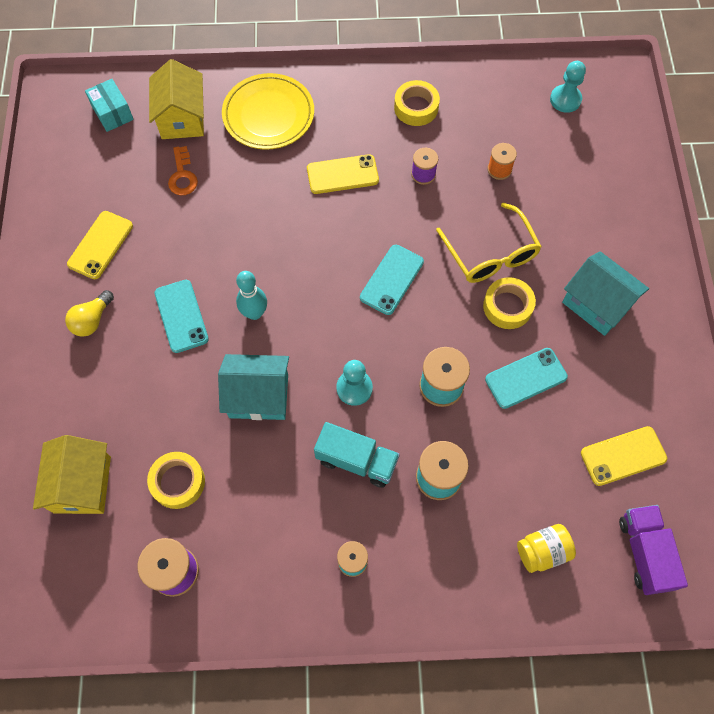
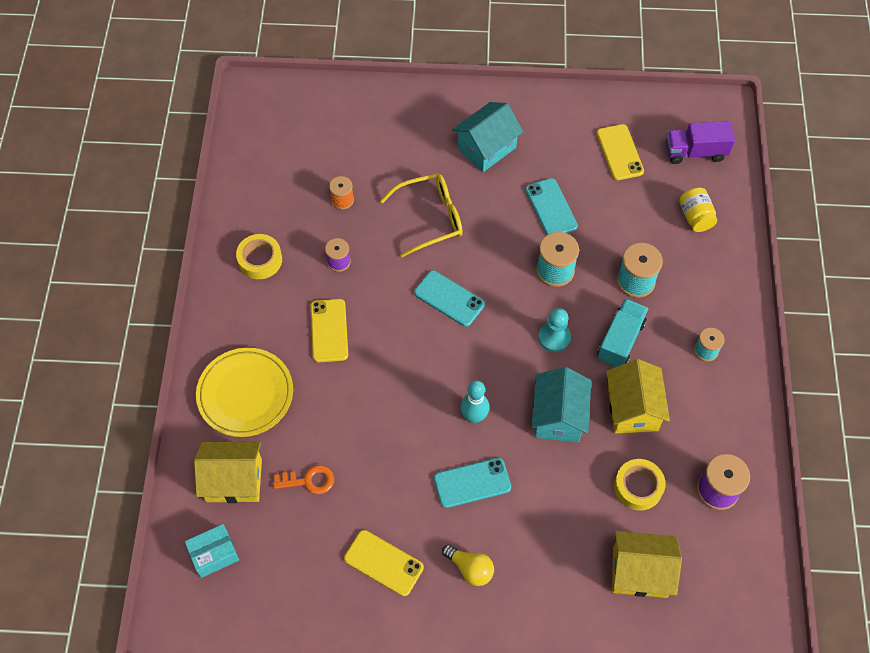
camera: 85 degrees left, 5 degrees down
yellow tape [483,277,536,329] -> none
turquoise pawn [550,61,586,113] -> none
none -> yellow house [606,359,670,434]

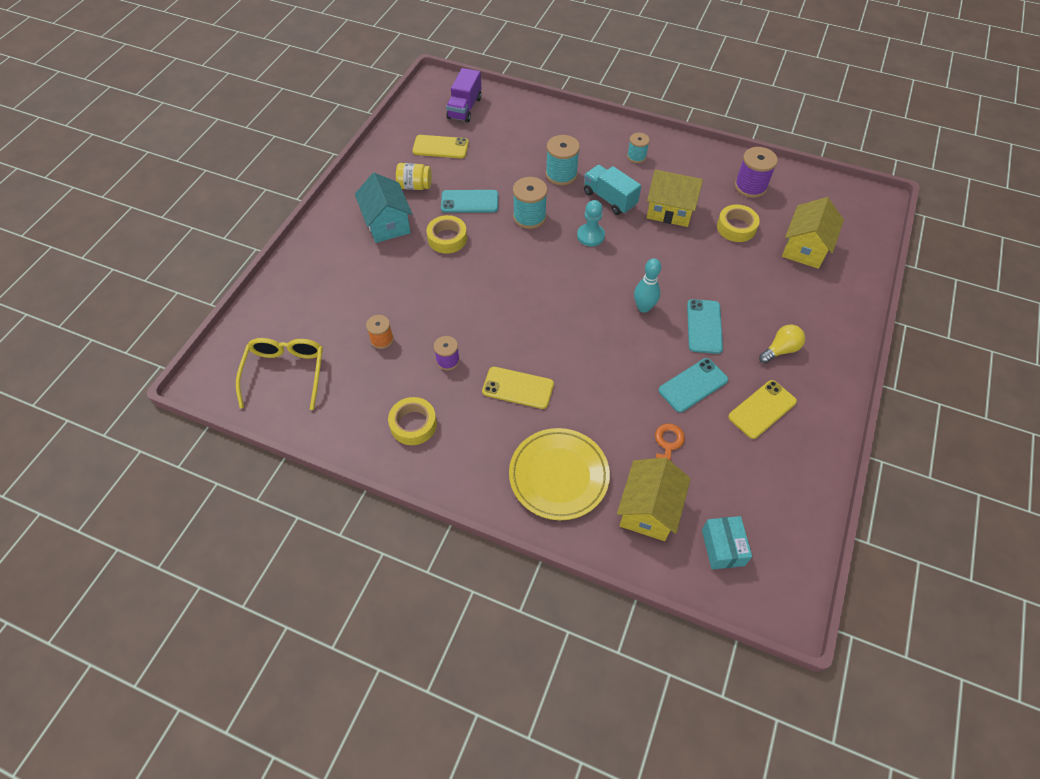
camera: 70 degrees left, 5 degrees down
yellow glasses [380,173,463,257] -> yellow glasses moved to [236,338,323,410]
turquoise phone [414,270,485,327] -> turquoise phone moved to [659,358,728,412]
turquoise house [531,367,591,442] -> none
yellow jar [679,187,717,232] -> yellow jar moved to [396,163,432,190]
none -> yellow tape [426,215,467,254]

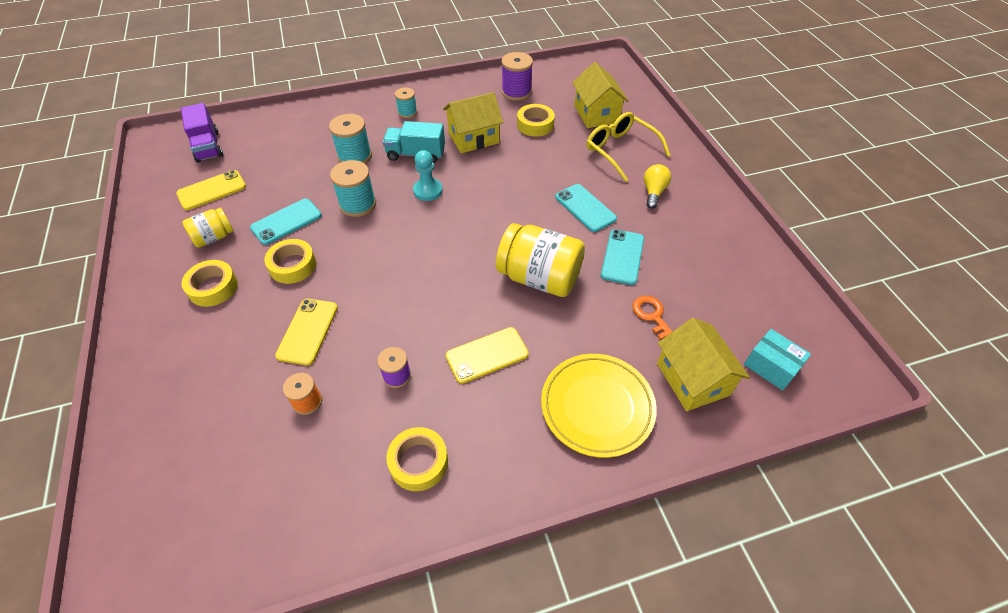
camera: 40 degrees left, 5 degrees down
yellow glasses [236,338,323,410] -> yellow glasses moved to [587,112,671,182]
turquoise house [355,173,412,243] -> yellow tape [182,260,238,307]
turquoise bowling pin [634,258,661,313] -> none
yellow phone [728,380,797,439] -> yellow phone moved to [275,299,338,365]
none -> yellow jar [496,223,585,297]

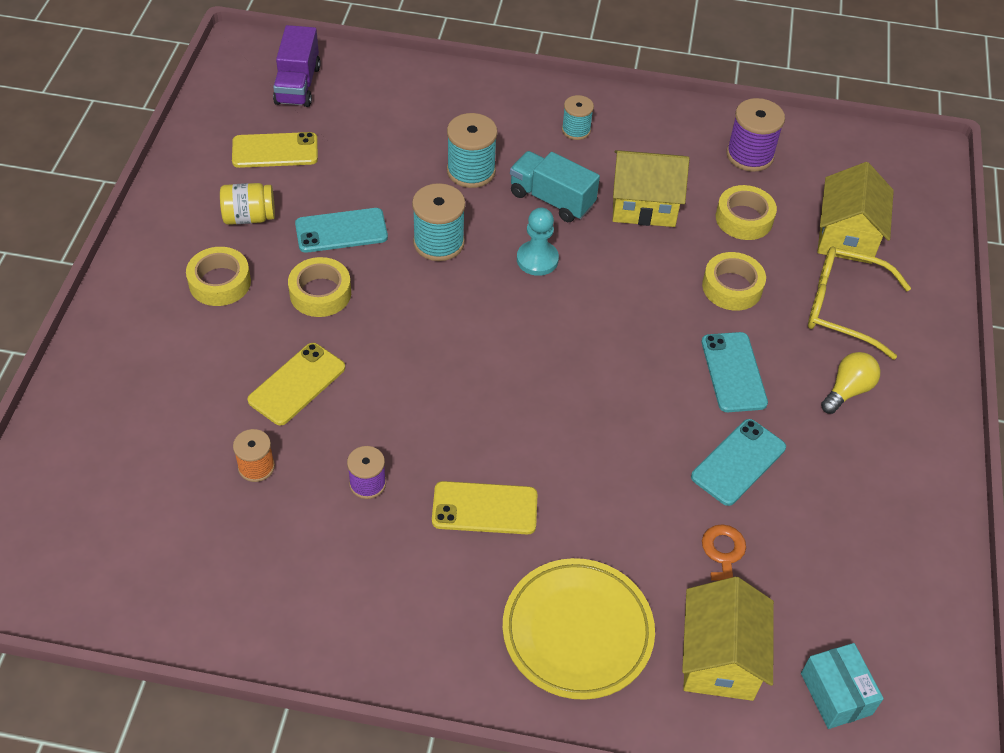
camera: 25 degrees right, 0 degrees up
yellow tape [387,427,448,491] -> yellow tape moved to [702,252,766,311]
yellow jar [496,223,585,297] -> none
yellow glasses [587,112,671,182] -> yellow glasses turned 60 degrees counterclockwise [808,246,911,360]

